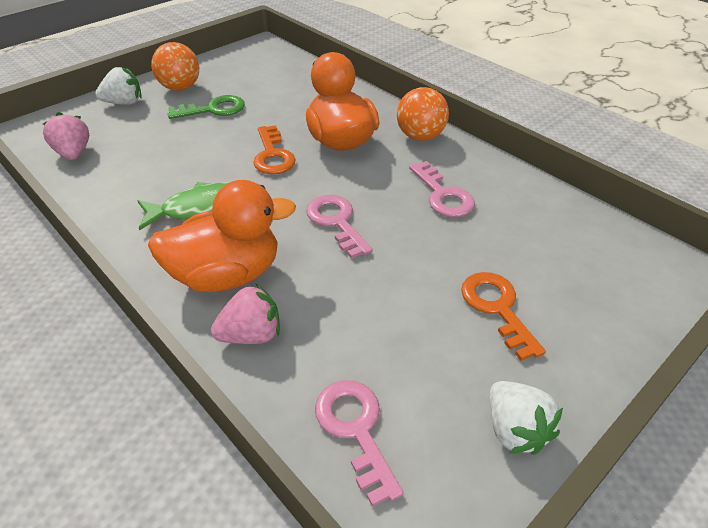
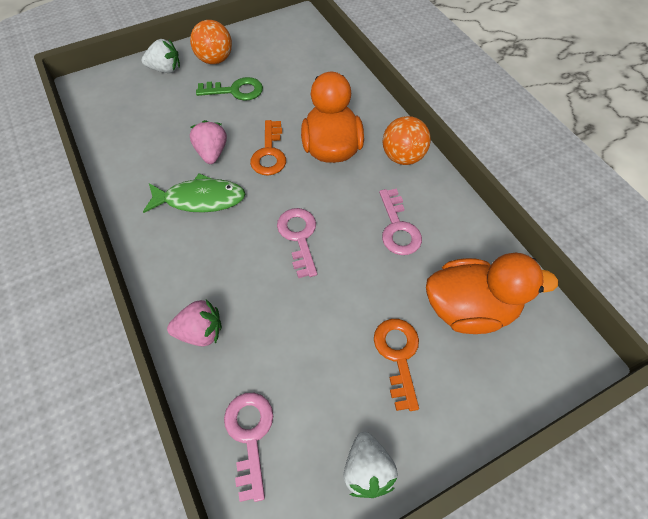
camera: 15 degrees right, 15 degrees up
pink strawberry [43,112,89,160] -> pink strawberry moved to [190,120,227,164]
orange duck [148,180,296,292] -> orange duck moved to [426,253,558,334]

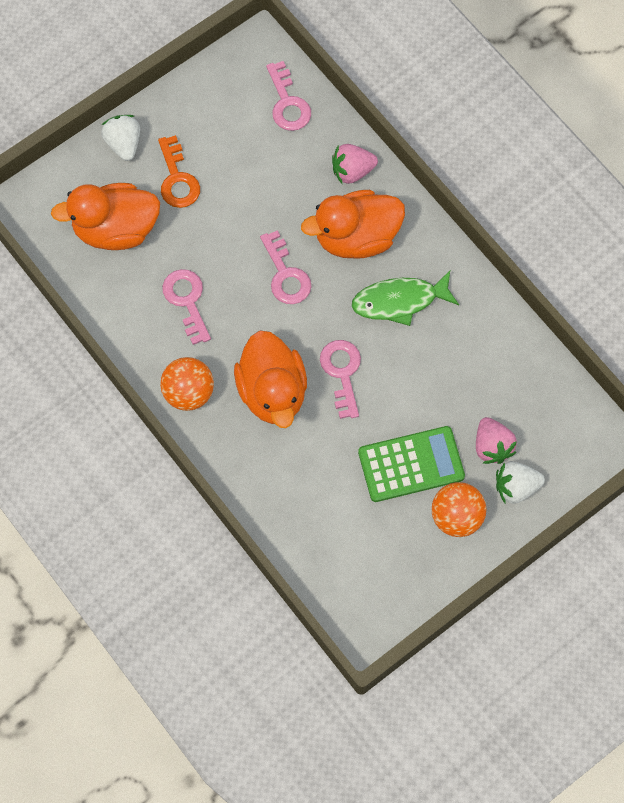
camera: 170 degrees right, 10 degrees up
pink strawberry [190,120,227,164] -> pink strawberry moved to [476,417,517,464]
green key [196,77,263,101] -> green calculator [358,426,465,502]
orange key [250,120,286,175] -> pink key [320,340,361,419]
white strawberry [344,432,398,498] -> white strawberry moved to [101,115,140,161]
none -> orange duck [301,190,405,259]

